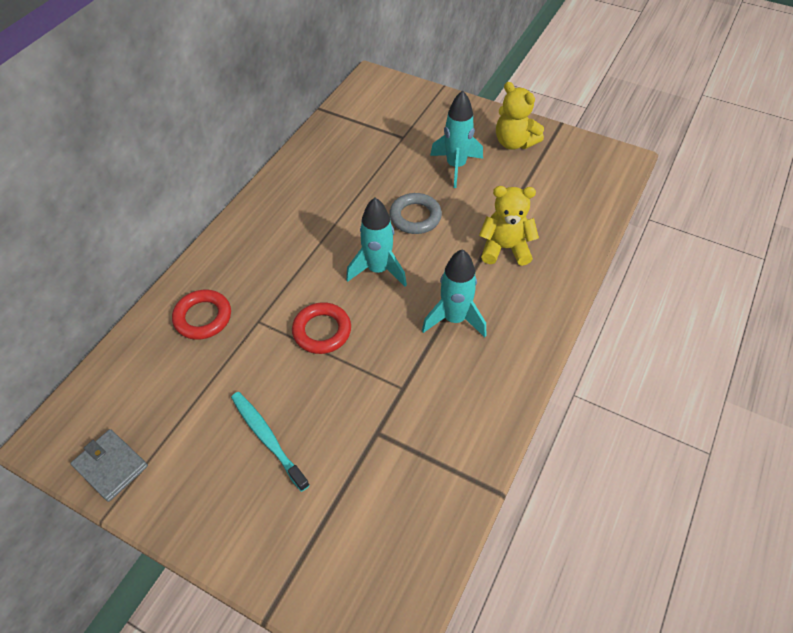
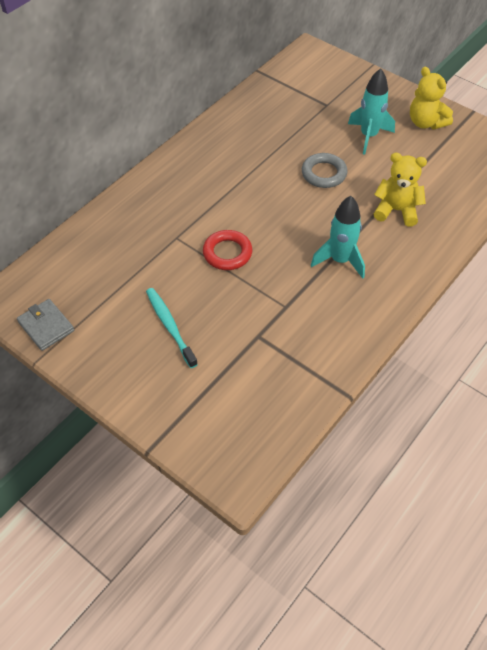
camera: 10 degrees right, 0 degrees up
red ring [172,290,231,340] -> none
turquoise rocket [346,198,407,287] -> none

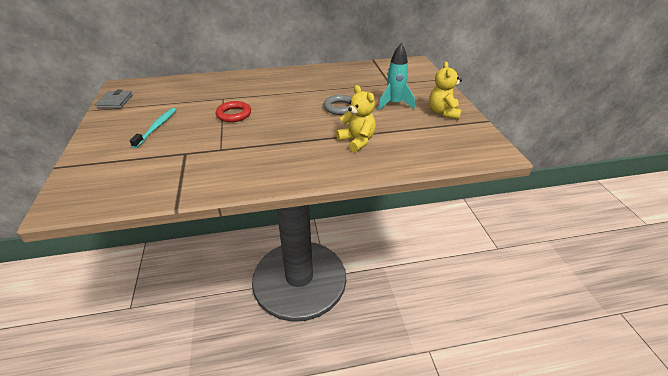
camera: 40 degrees right, 15 degrees down
turquoise rocket [311,196,365,279] -> none

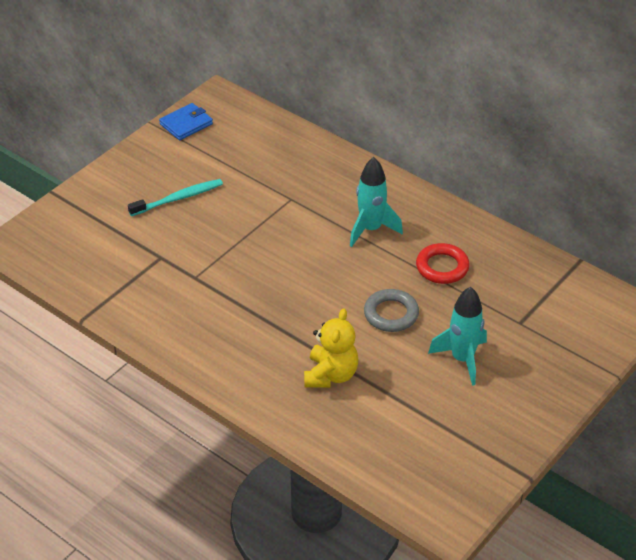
camera: 50 degrees right, 5 degrees up
grey wallet [95,89,133,108] -> blue wallet [159,103,213,140]
red ring [216,101,251,122] -> red ring moved to [416,243,470,284]
yellow teddy bear [429,61,462,119] -> none
none -> turquoise rocket [350,157,403,247]

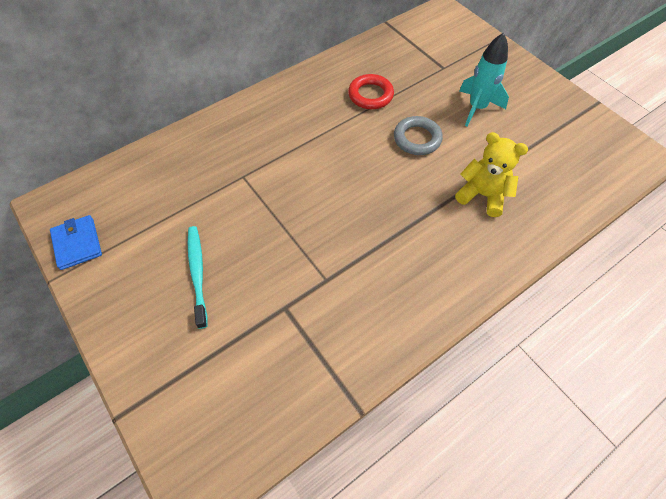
camera: 75 degrees left, 15 degrees up
turquoise rocket [350,157,403,247] -> none

